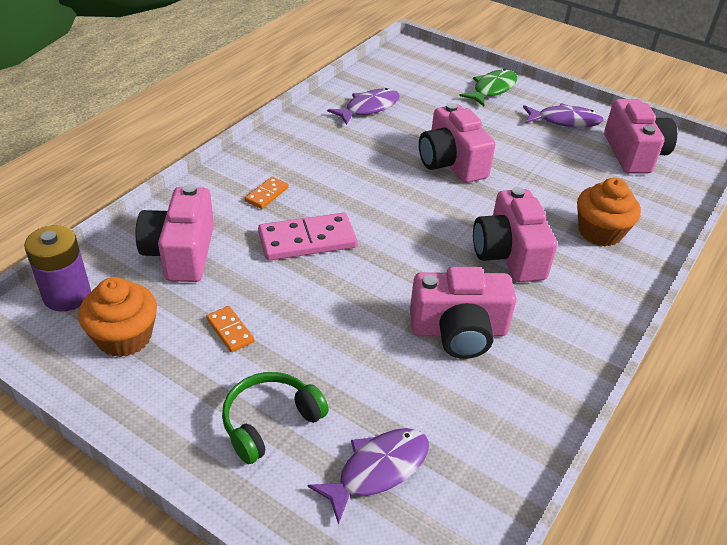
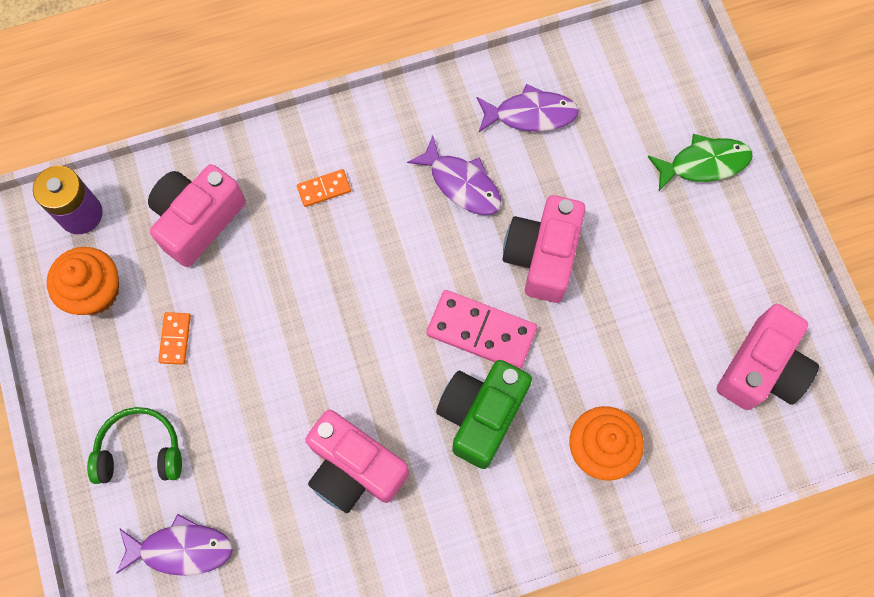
camera: 40 degrees right, 30 degrees up
pink domino [258,213,357,261] -> pink domino moved to [427,290,537,369]
pink camera [473,187,557,282] -> green camera [436,360,532,469]
purple fish [523,103,604,127] -> purple fish moved to [407,136,501,215]

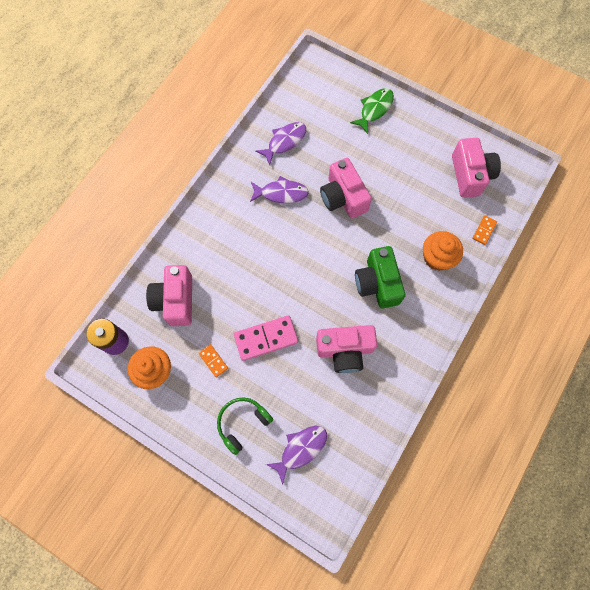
camera: 40 degrees left, 0 degrees up
orange domino [297,169,351,207] -> orange domino moved to [472,215,497,245]
pink domino [427,290,537,369] -> pink domino moved to [234,315,298,361]

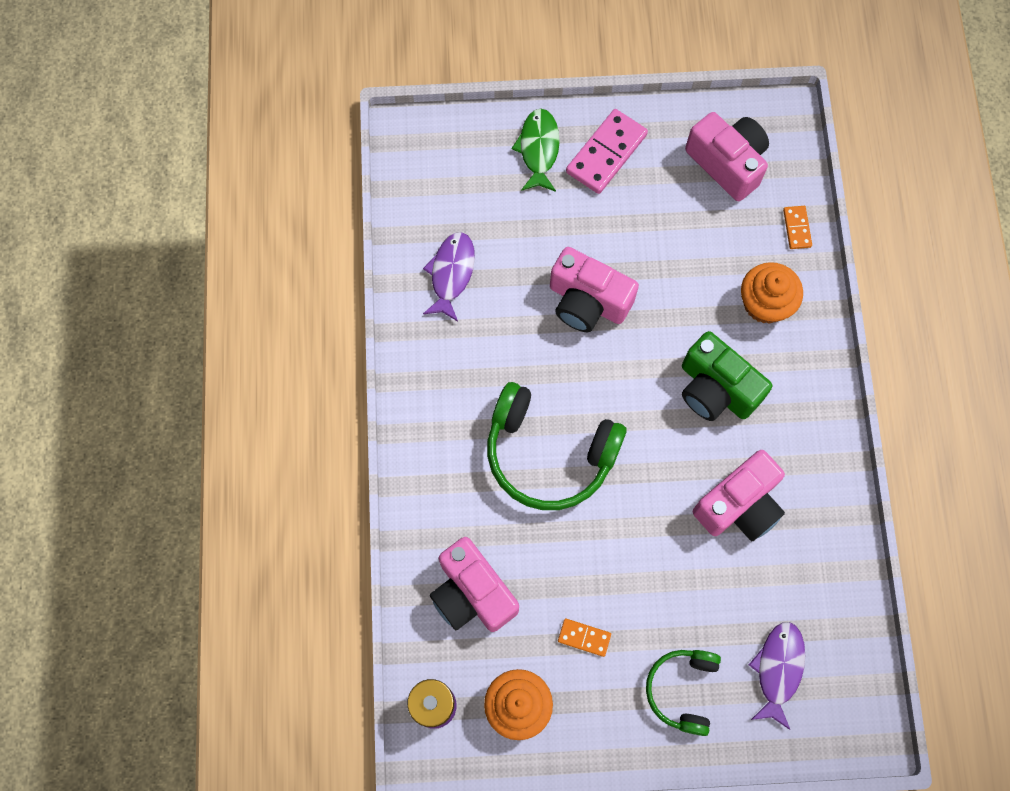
camera: 35 degrees left, 0 degrees up
pink domino [234,315,298,361] -> pink domino moved to [566,109,648,194]
purple fish [250,176,309,203] -> none
none -> green headphones [487,382,627,510]

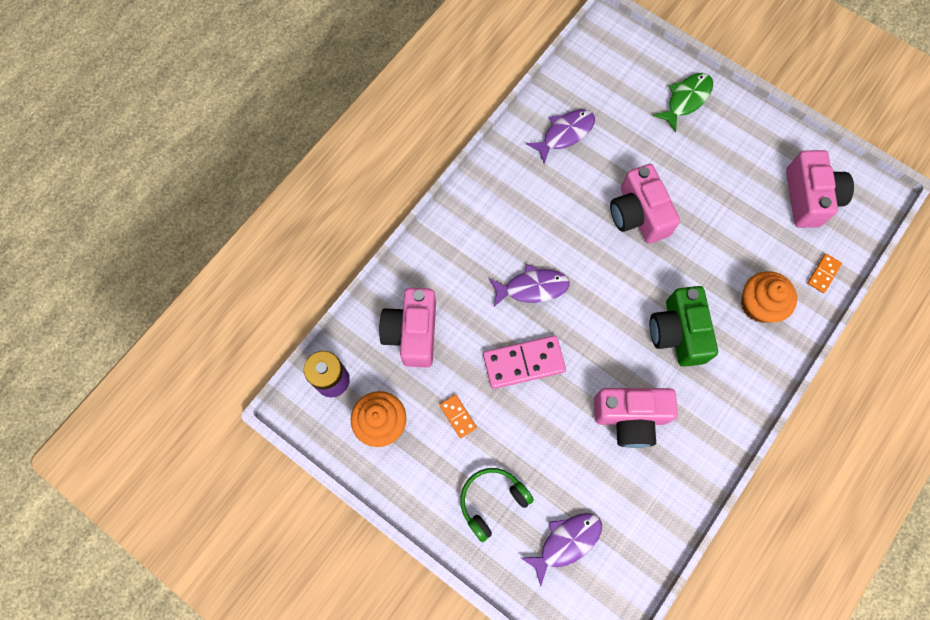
camera: 40 degrees right, 0 degrees up
green headphones [487,382,627,510] -> purple fish [489,264,570,307]
pink domino [566,109,648,194] -> pink domino moved to [483,336,566,389]

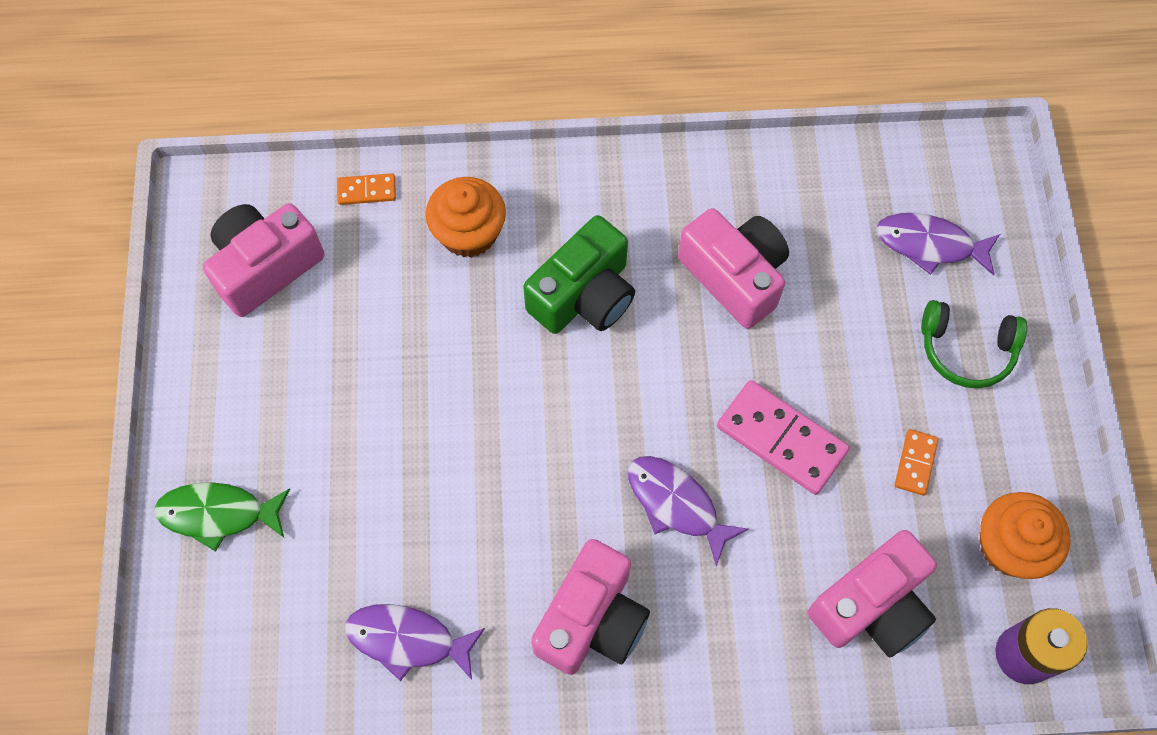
camera: 130 degrees left, 5 degrees down
pink camera [610,164,680,244] -> pink camera moved to [531,539,650,675]

